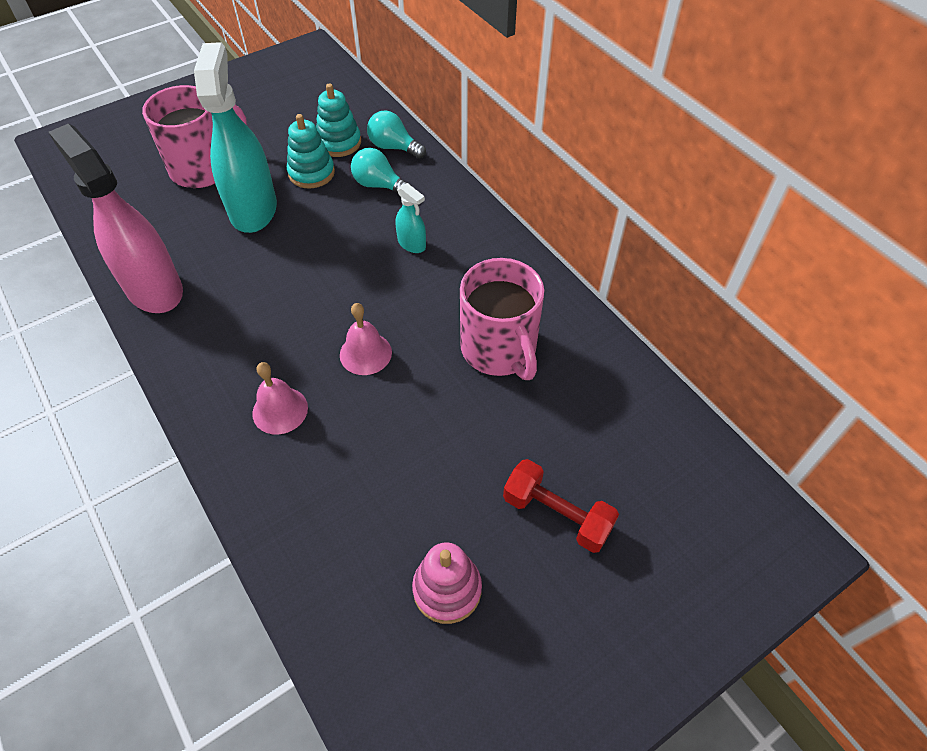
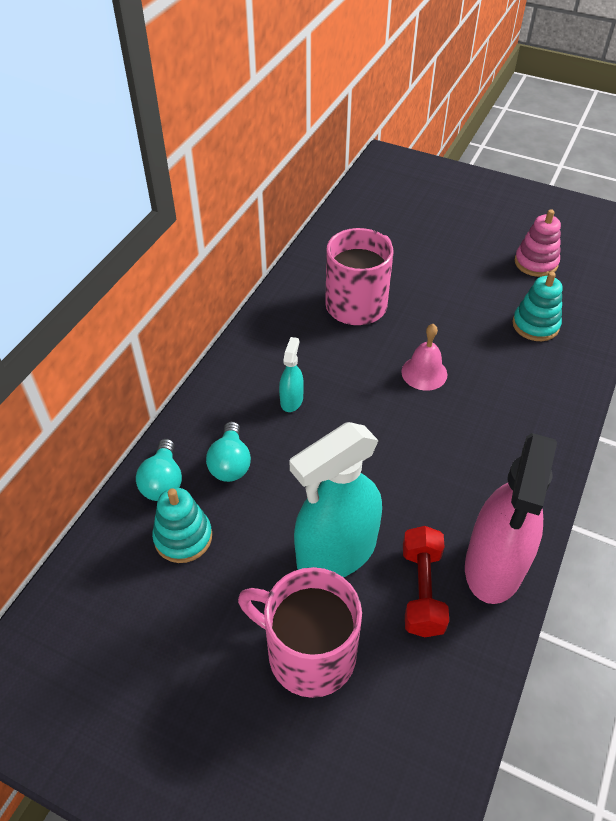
camera: 120 degrees left, 5 degrees down
pink bell [252,362,308,435] -> none
turquoise stacking toy [287,114,335,188] -> turquoise stacking toy moved to [512,272,562,341]
red dumbbell [503,459,619,553] -> red dumbbell moved to [403,526,449,637]

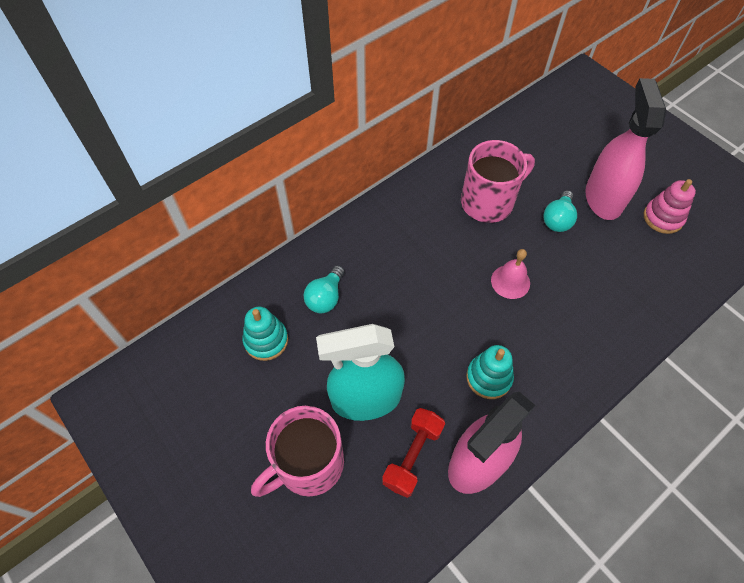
camera: 25 degrees right, 10 degrees up
turquoise light bulb [136,439,182,501] -> turquoise light bulb moved to [543,190,577,232]
pink mug [238,567,362,698] -> pink mug turned 90 degrees counterclockwise [251,406,344,497]
turquoise spray bottle [279,337,304,412] -> none
turquoise stacking toy [512,272,562,341] -> turquoise stacking toy moved to [466,345,514,399]
none -> pink spray bottle [585,78,666,220]

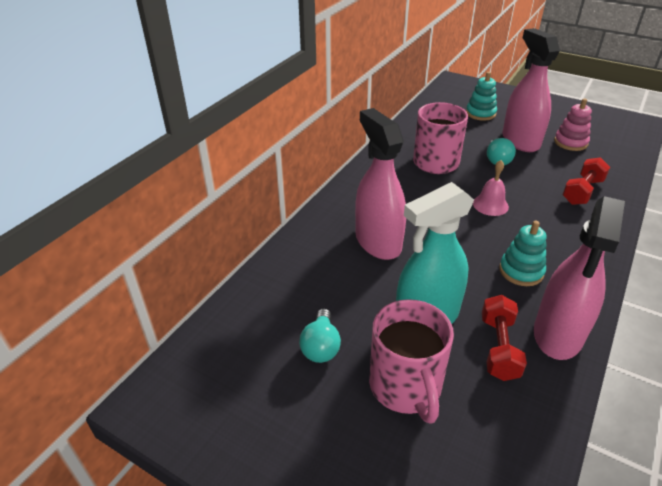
camera: 20 degrees left, 20 degrees down
turquoise stacking toy [243,306,288,361] -> turquoise stacking toy moved to [466,72,497,121]
pink mug [251,406,344,497] -> pink mug turned 45 degrees counterclockwise [369,299,454,424]
turquoise light bulb [304,265,345,313] -> turquoise light bulb moved to [299,309,341,363]
none -> pink spray bottle [355,108,406,260]
none -> red dumbbell [562,157,610,205]

